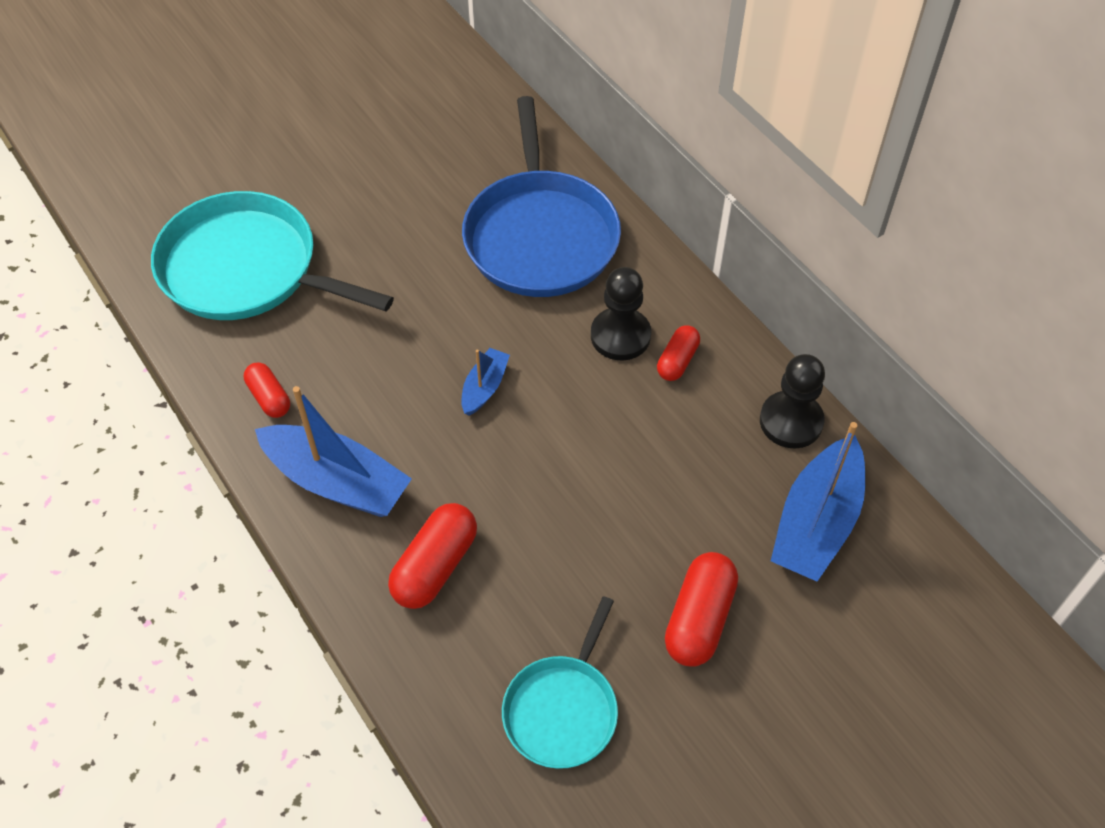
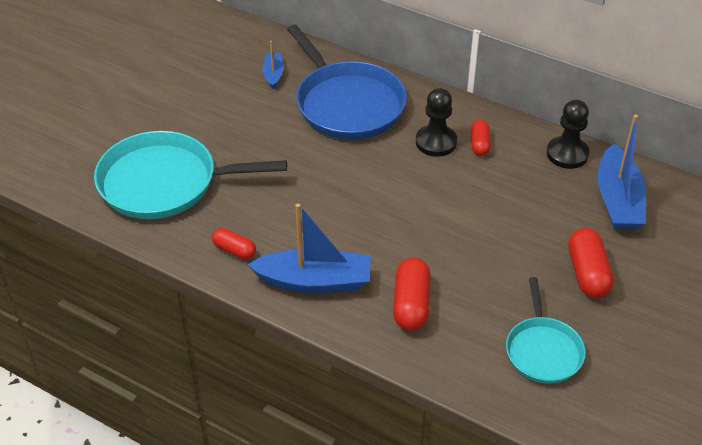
camera: 25 degrees left, 10 degrees down
blue boat [461,348,510,416] -> blue boat moved to [262,41,284,89]

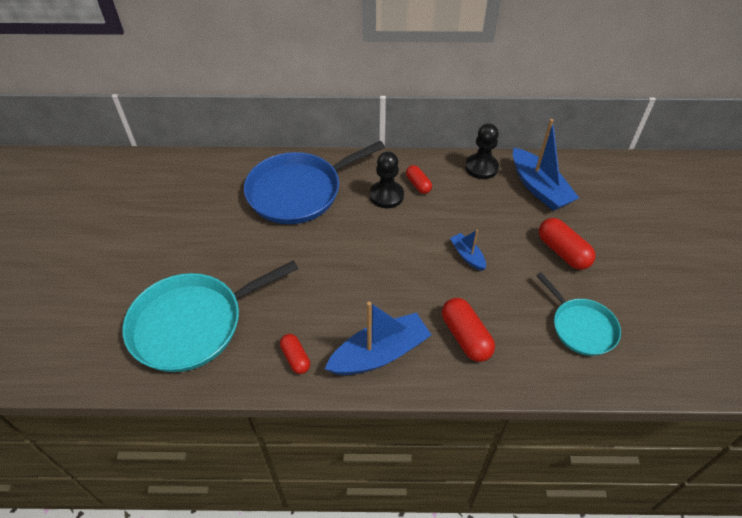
camera: 30 degrees left, 5 degrees up
red capsule [212,228,256,260] -> red capsule turned 60 degrees clockwise [280,334,310,374]
blue boat [262,41,284,89] -> blue boat moved to [450,230,486,271]
blue pan [287,25,407,140] -> blue pan turned 120 degrees clockwise [244,141,385,224]

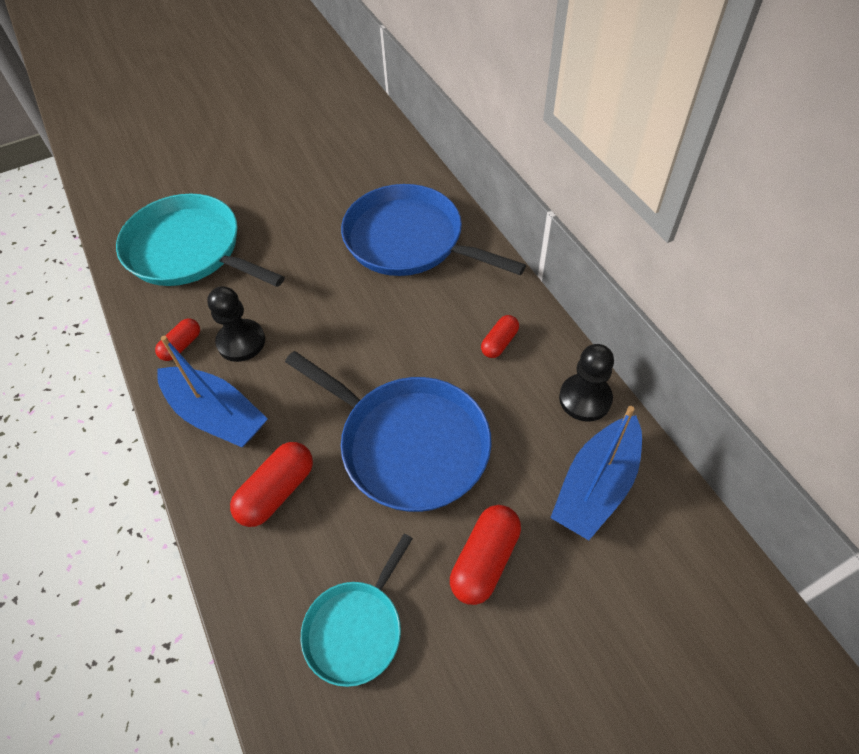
camera: 65 degrees right, 5 degrees up
black pawn [370,151,404,208] -> black pawn moved to [207,286,265,362]
blue boat [450,230,486,271] -> blue pan [285,351,492,512]

